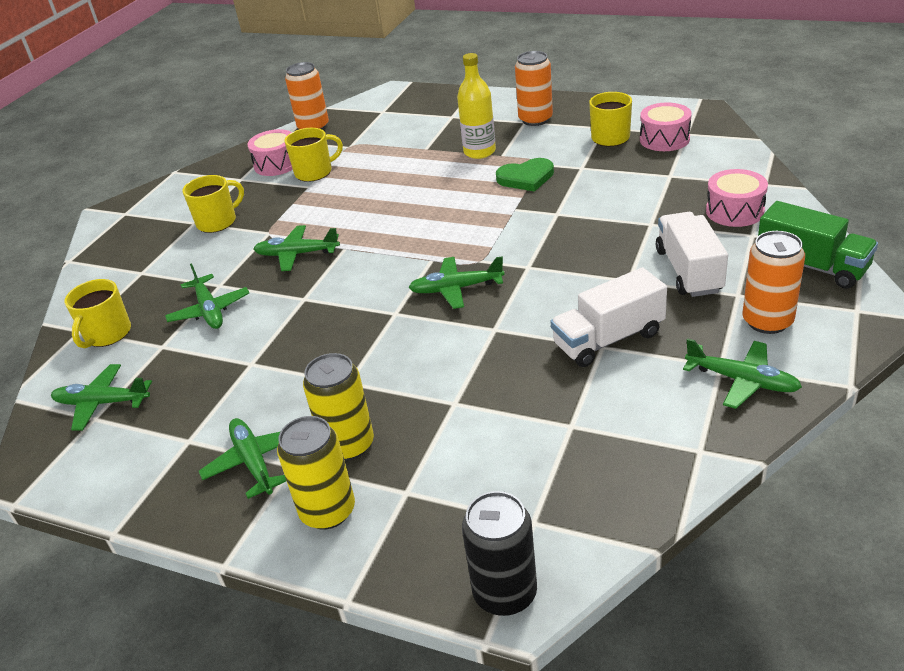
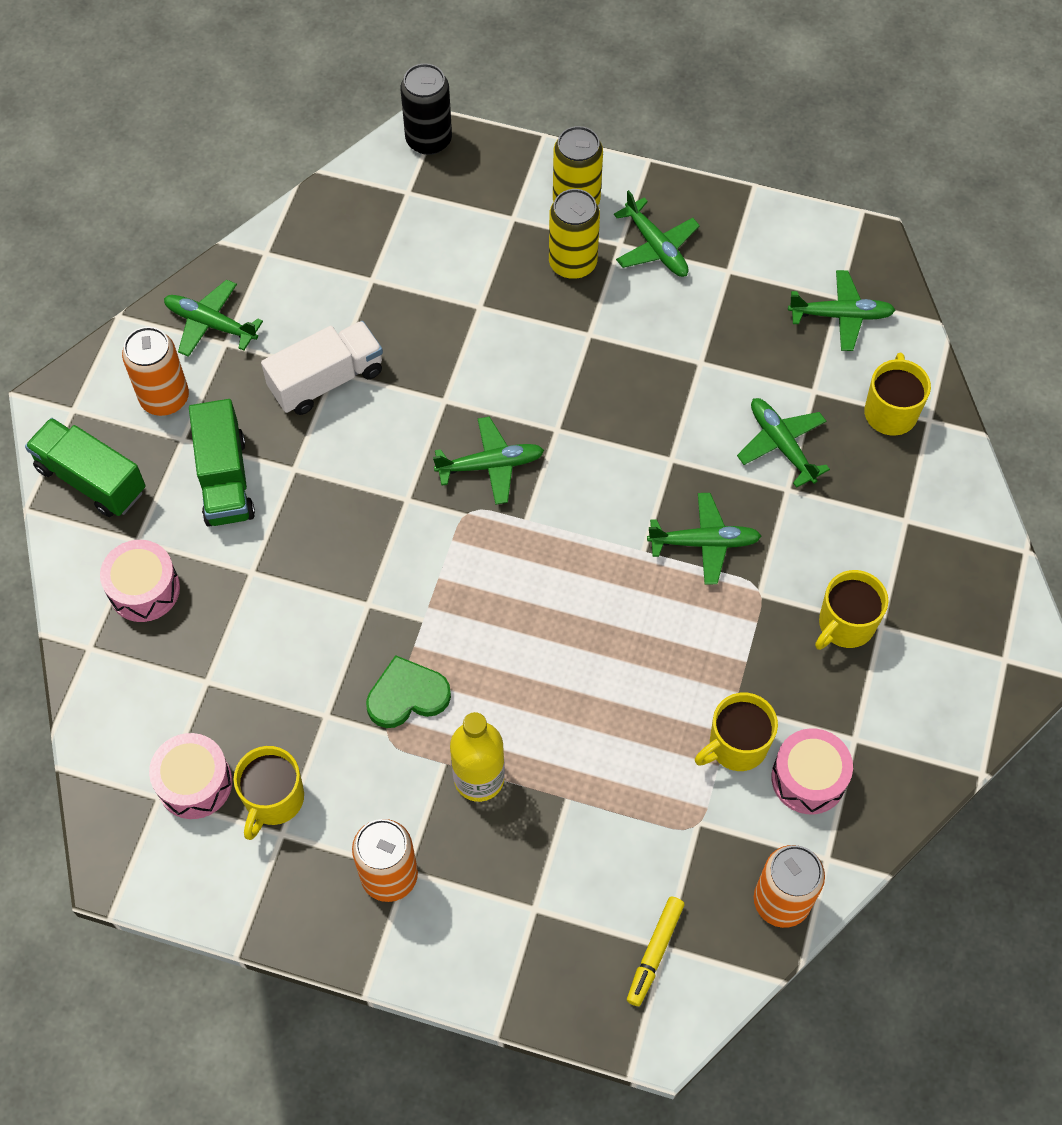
camera: 170 degrees right, 25 degrees up
white truck [656,212,728,297] -> green truck [189,399,255,527]
none -> yellow marker [627,897,684,1006]

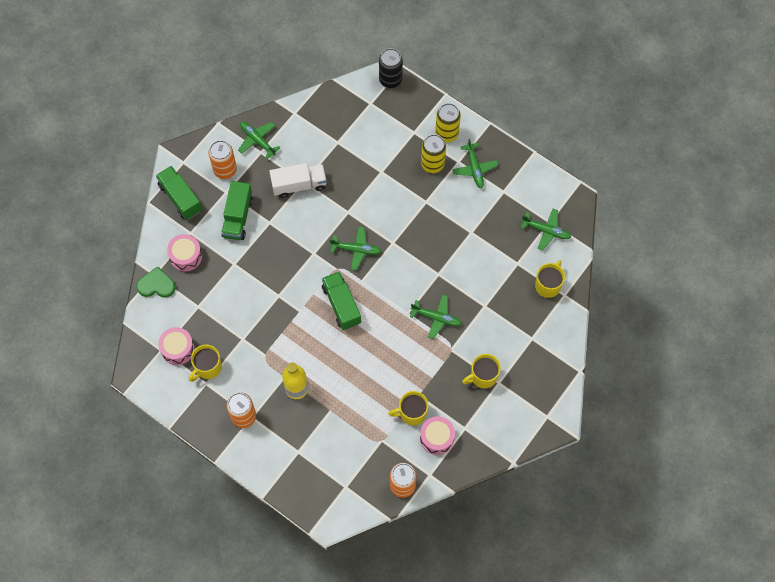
camera: 20 degrees right, 5 degrees up
green heart [366,655,451,728] -> green heart moved to [136,266,176,298]
yellow marker [627,897,684,1006] -> none
green plane [737,398,830,488] -> none
none -> green truck [322,272,361,330]

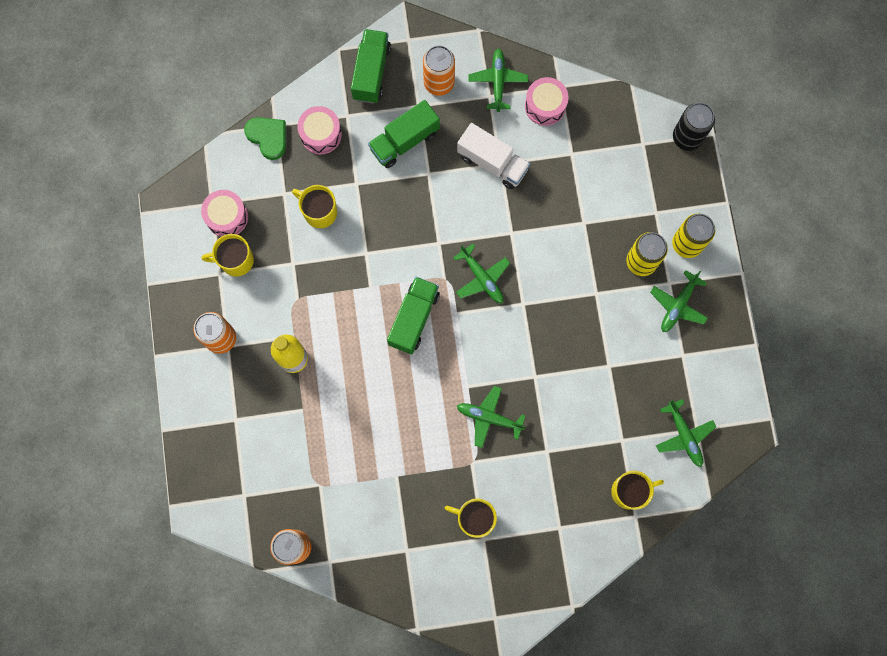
camera: 45 degrees right, 10 degrees up
yellow mug [388,391,429,426] -> yellow mug moved to [292,185,337,228]
green plane [410,294,462,339] -> green plane turned 135 degrees clockwise [457,386,525,448]
pink drum [420,416,455,455] -> pink drum moved to [525,77,569,126]

